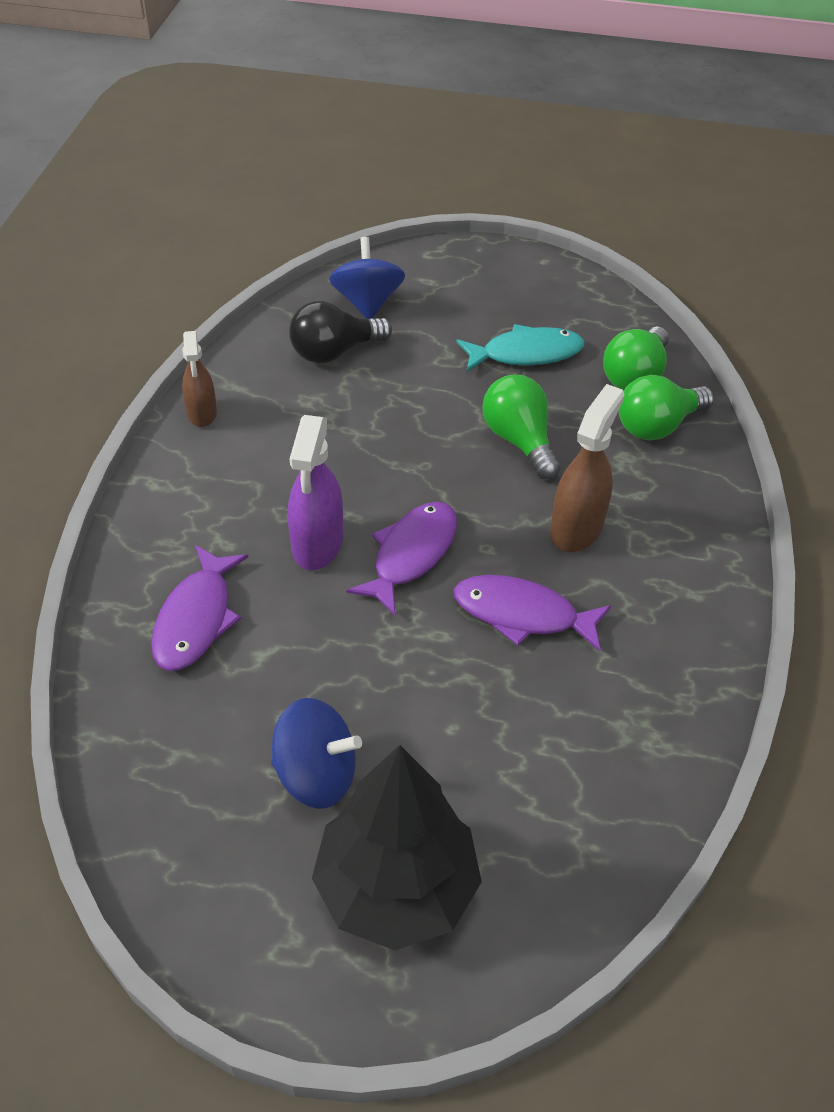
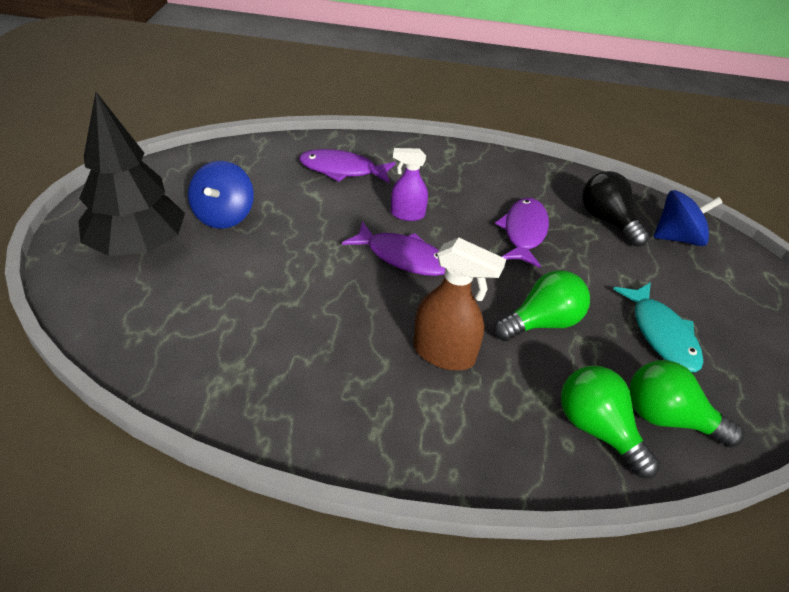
camera: 85 degrees right, 5 degrees down
brown spray bottle [182,331,217,427] -> none
purple spray bottle [288,415,343,570] -> purple spray bottle [391,148,428,221], size x0.66
purple fish [454,575,611,652] -> purple fish moved to [495,198,549,268]

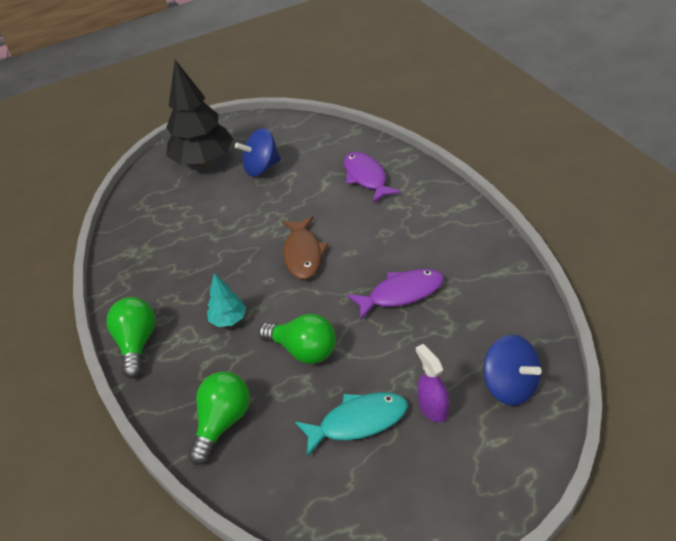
camera: 65 degrees right, 0 degrees up
purple fish [342,221,445,276] -> brown fish [282,216,328,279]
purple spray bottle [391,148,428,221] -> purple spray bottle moved to [416,344,449,422]
brown spray bottle [413,238,506,371] -> turquoise tree [207,273,246,327]
black light bulb [582,171,649,246] -> none
turquoise fish [613,282,703,372] -> turquoise fish turned 150 degrees counterclockwise [295,392,408,457]
green light bulb [629,360,744,448] -> green light bulb moved to [107,297,156,378]

